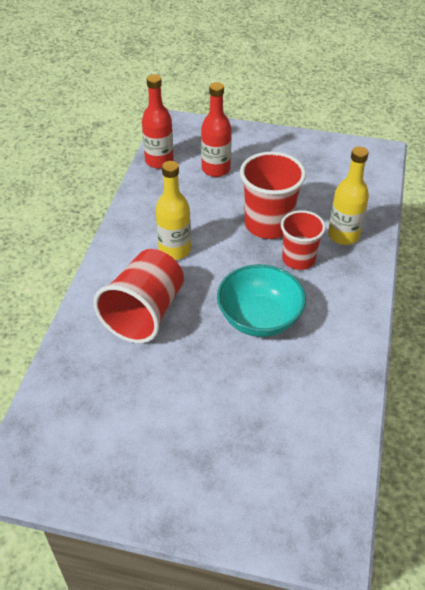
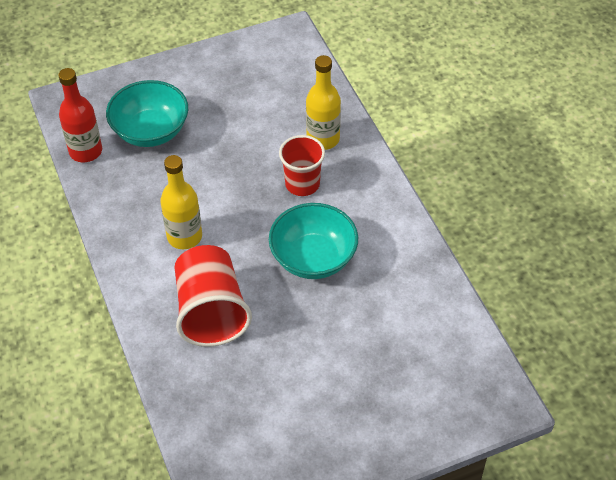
camera: 35 degrees left, 5 degrees up
red bottle [201,82,232,177] -> turquoise bowl [106,80,188,147]
red cup [240,152,306,239] -> none

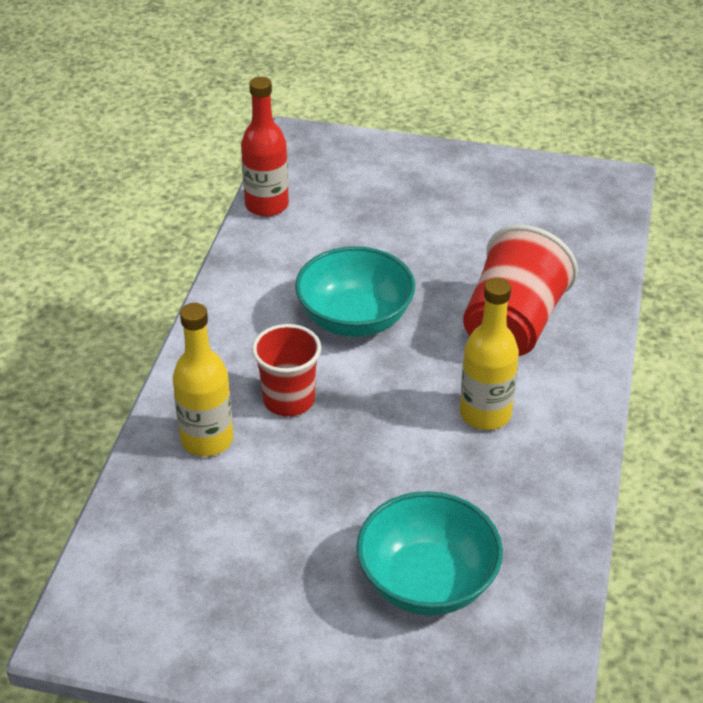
camera: 145 degrees left, 10 degrees down
red bottle [58,68,102,162] -> red bottle moved to [241,77,289,217]

